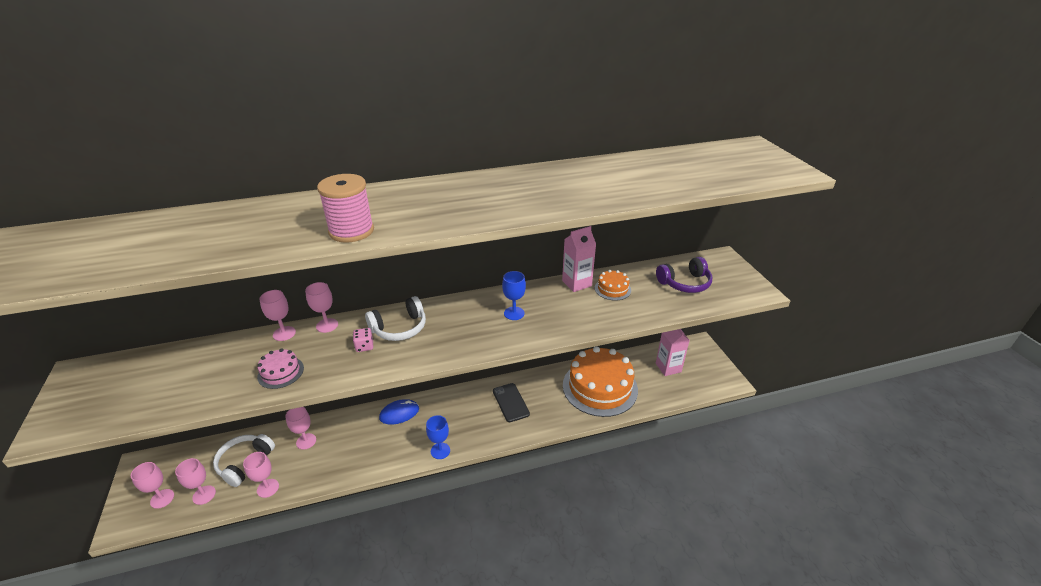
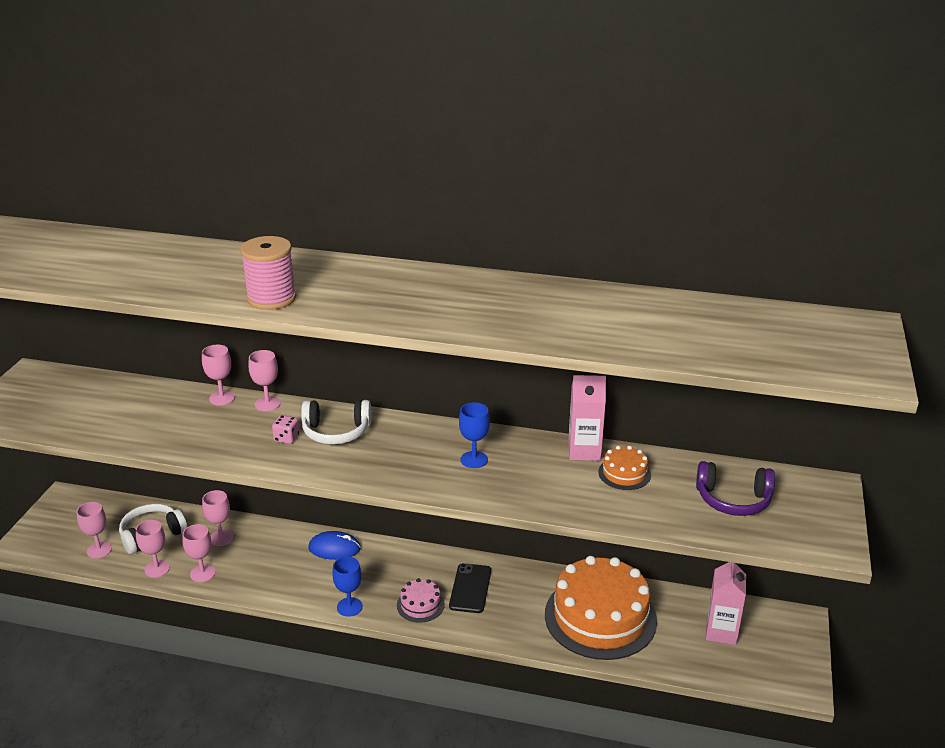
camera: 30 degrees right, 5 degrees down
pink goblet [131,462,174,509] -> pink goblet moved to [182,524,215,582]
pink cake [257,348,304,389] -> pink cake moved to [397,578,445,623]

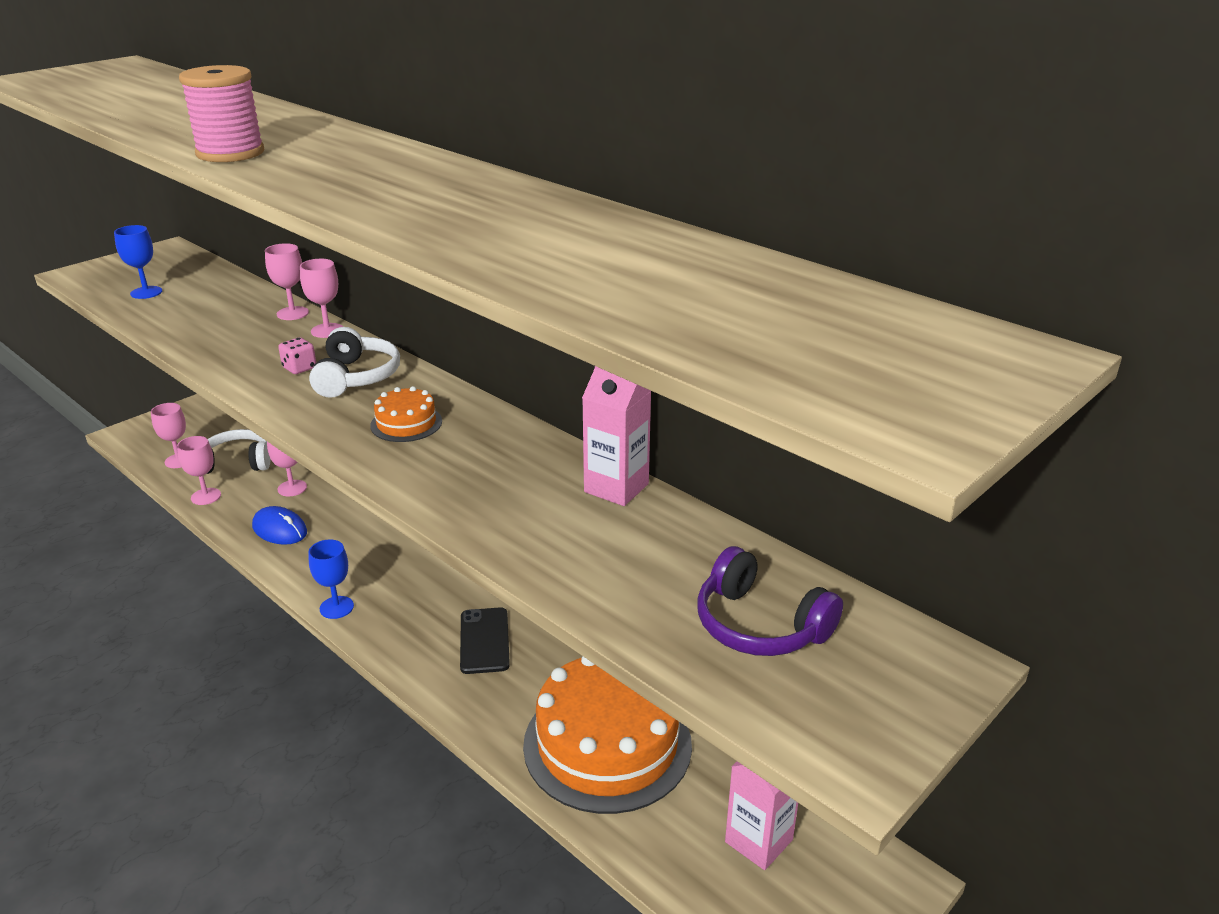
camera: 30 degrees right, 0 degrees up
pink goblet [182,524,215,582] -> none
white headphones [301,400,371,445] -> white headphones turned 120 degrees counterclockwise [309,327,400,398]
blue mouse [308,531,361,560] -> blue mouse moved to [252,506,307,545]
pink cake [397,578,445,623] -> none
black phone [449,563,491,613] -> black phone turned 45 degrees counterclockwise [460,608,510,674]
blue goblet [459,402,490,468] -> blue goblet moved to [114,225,162,299]
orange cake [598,446,651,490] -> orange cake moved to [370,386,442,442]

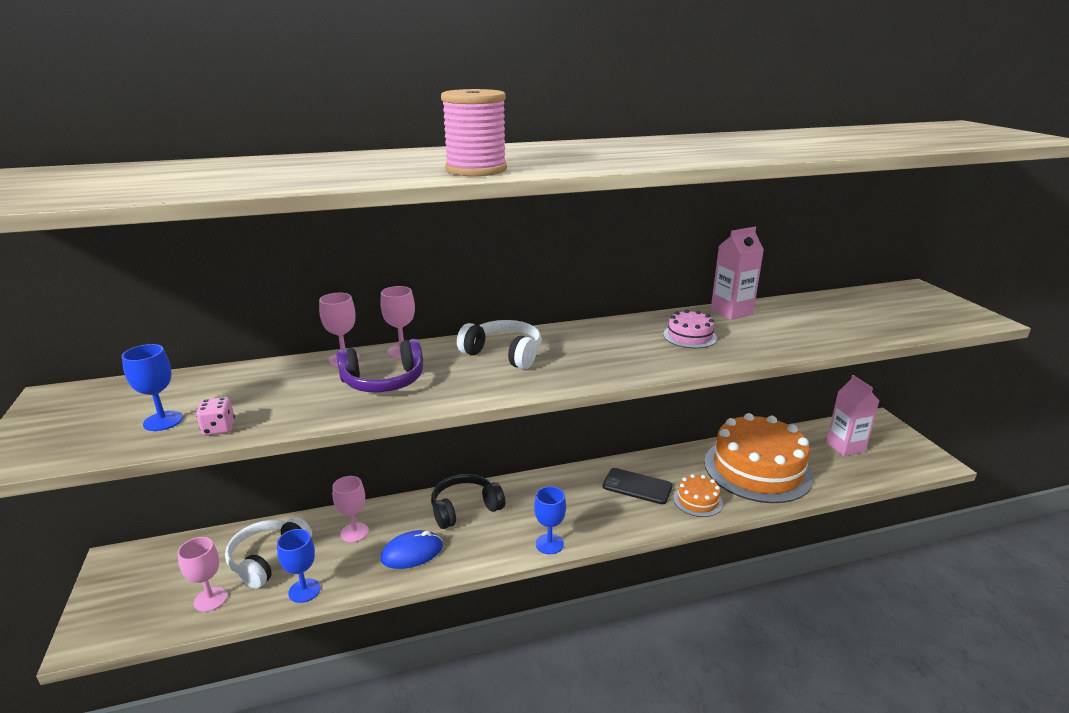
camera: 60 degrees left, 5 degrees down
pink goblet [177,436,221,505] -> blue goblet [277,529,321,603]
pink dice [278,337,316,374] -> pink dice moved to [196,397,235,435]
orange cake [370,386,442,442] -> orange cake moved to [673,474,723,517]
purple headphones [697,546,843,656] -> purple headphones moved to [336,339,423,392]
none -> black headphones [431,474,505,529]
none -> pink cake [663,309,717,348]

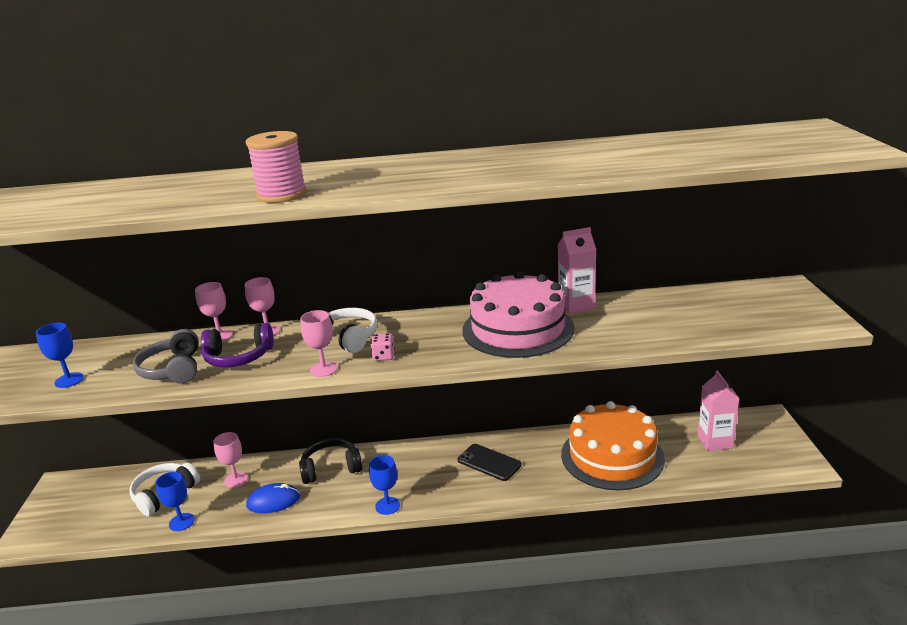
camera: 15 degrees right, 0 degrees up
pink goblet [178,537,228,612] -> pink goblet moved to [300,310,338,377]
pink dice [196,397,235,435] -> pink dice moved to [370,333,395,361]
pink cake [663,309,717,348] -> pink cake [463,271,575,358], size x2.30
orange cake [673,474,723,517] -> none
none -> grey headphones [133,329,199,384]

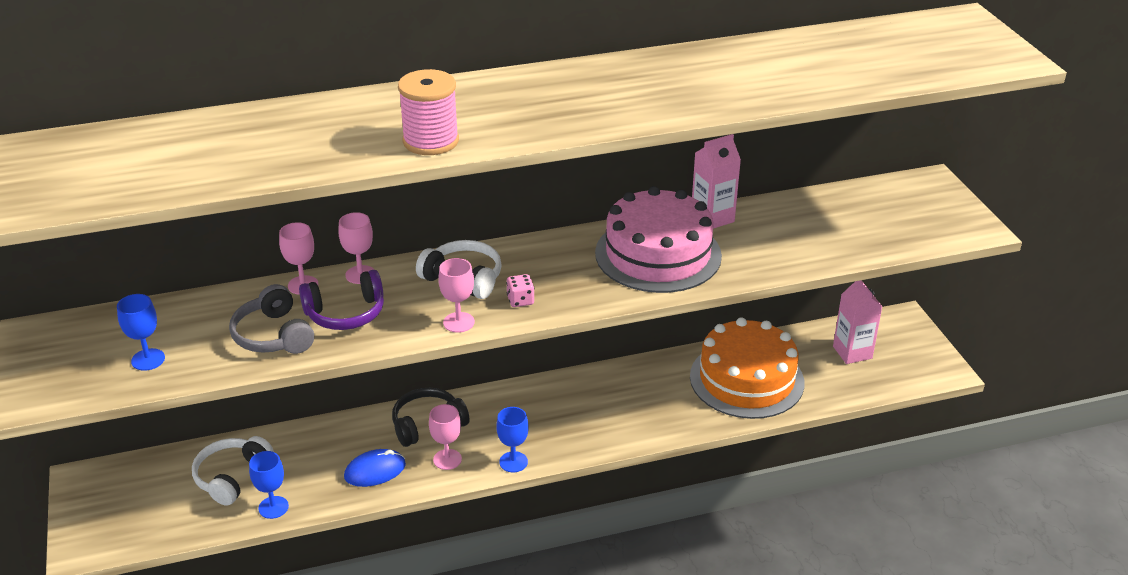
camera: 15 degrees left, 10 degrees up
pink goblet [213,432,248,488] -> pink goblet moved to [429,404,462,470]
black phone [458,444,521,481] -> none

